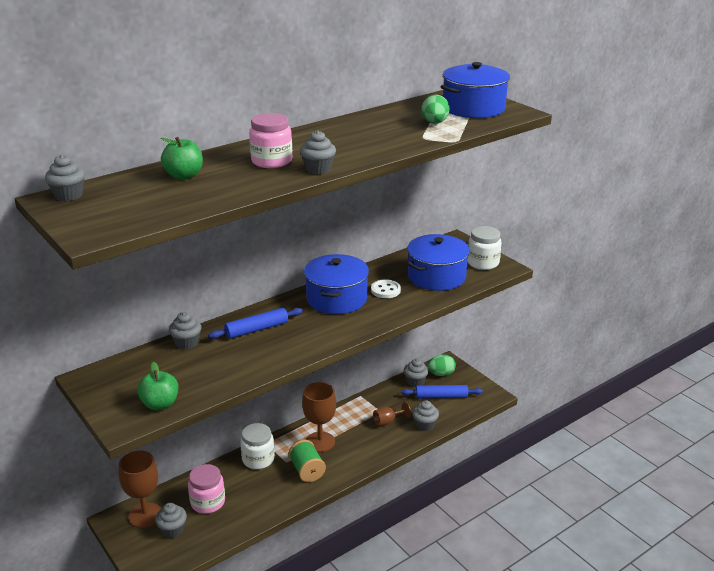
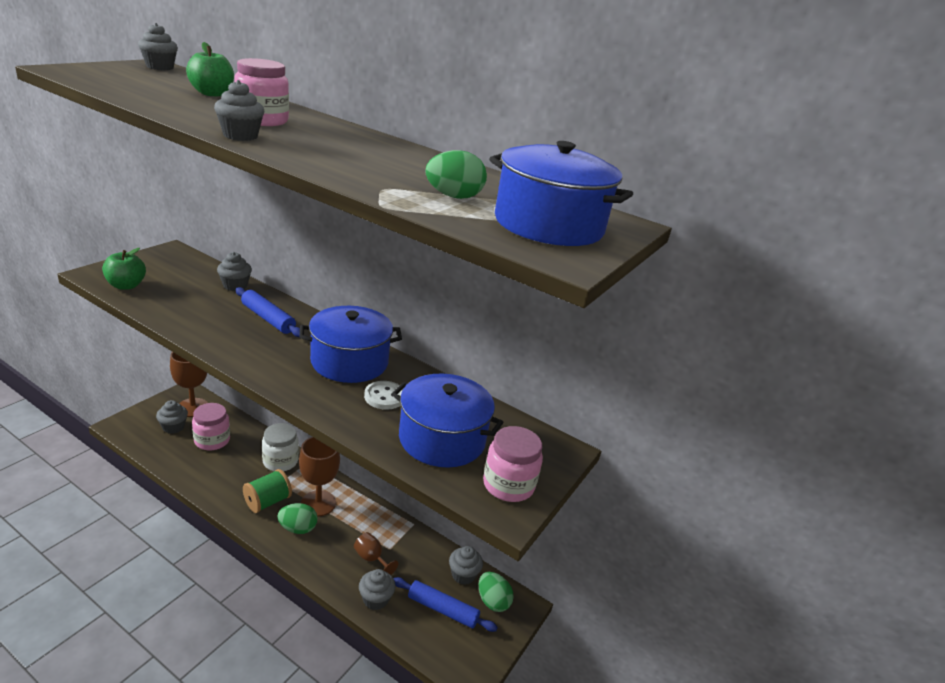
camera: 65 degrees right, 0 degrees up
blue rolling pin [401,385,483,398] -> blue rolling pin turned 45 degrees counterclockwise [393,577,498,632]
white jar [468,226,502,270] -> pink jar [483,426,543,502]
none -> green egg [277,503,318,534]

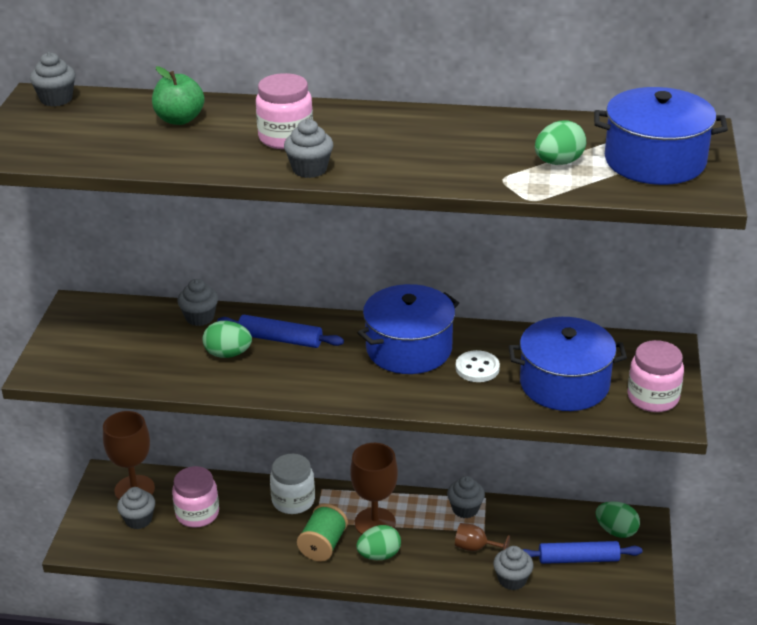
camera: 20 degrees left, 5 degrees up
green apple [102,248,146,290] -> none
grey cupcake [449,546,483,585] -> grey cupcake moved to [447,476,485,518]
none -> green egg [202,321,252,358]

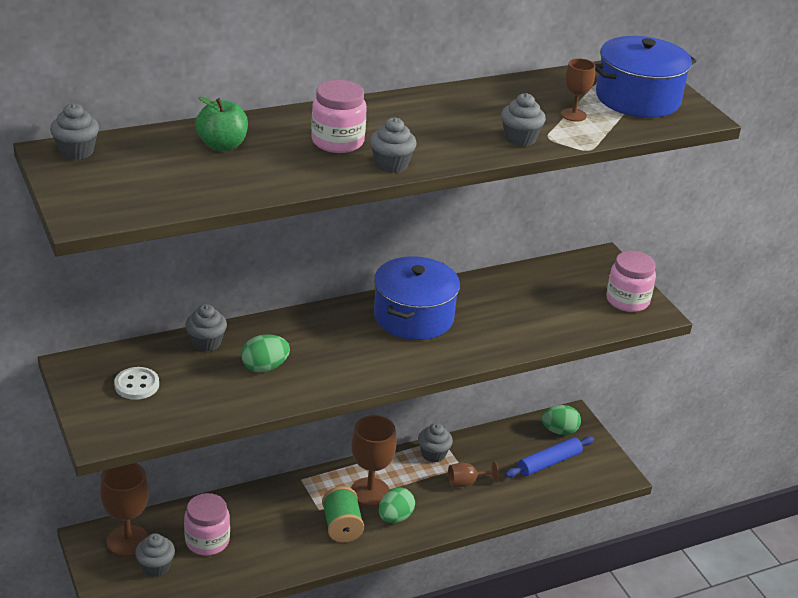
camera: 35 degrees left, 0 degrees up
blue rolling pin [217,315,344,348] -> none
white jar [270,454,315,514] -> none
white button [456,350,500,382] -> white button moved to [114,367,159,400]
grey cupcake [493,546,534,590] -> grey cupcake moved to [501,93,546,147]
blue pot [508,317,627,411] -> none
green egg [535,120,586,165] -> brown goblet [561,58,595,122]

